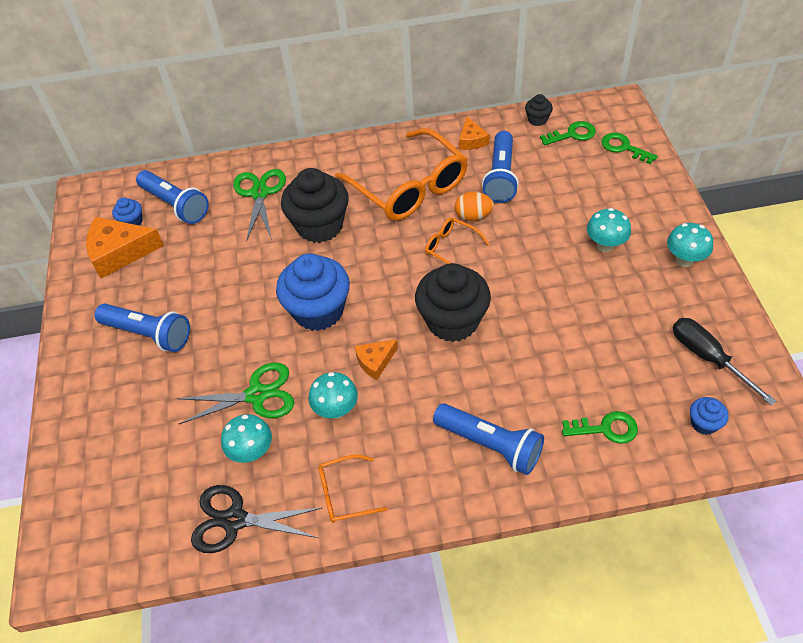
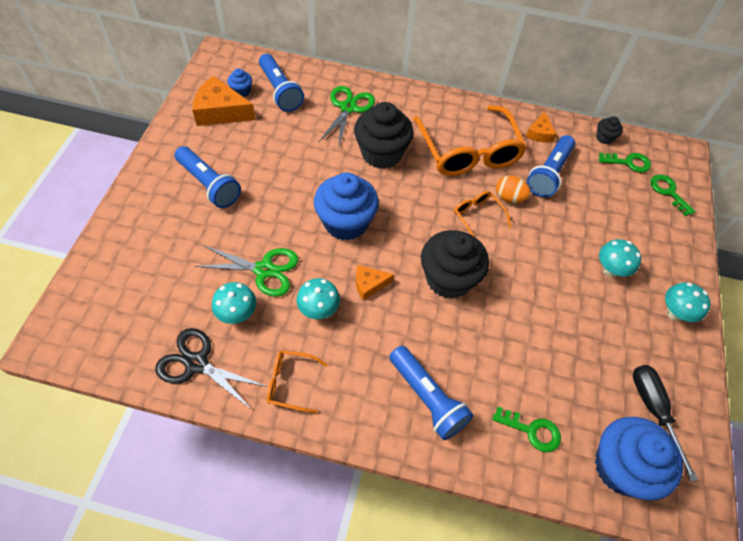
camera: 15 degrees right, 5 degrees up
blue cupcake [690,397,728,435] -> blue cupcake [595,417,683,501], size x2.22

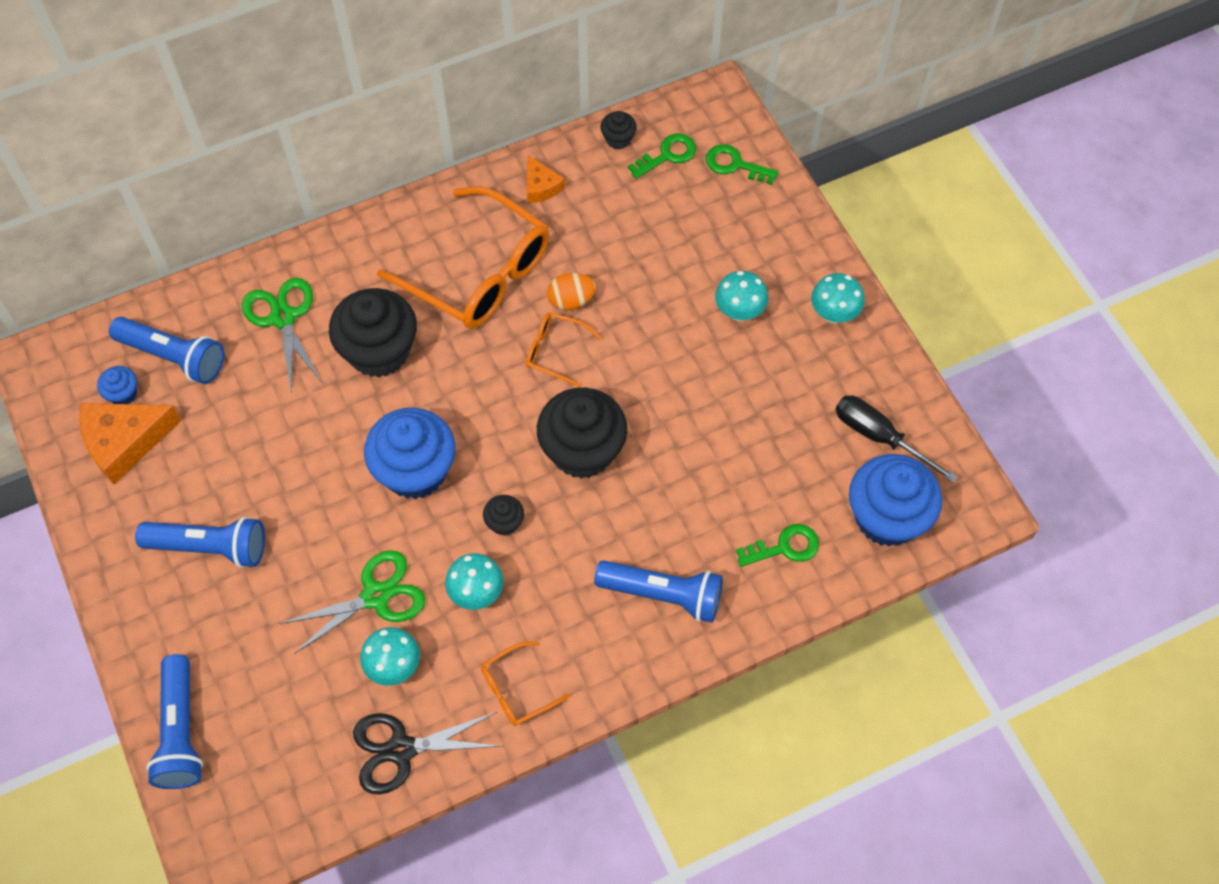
camera: 35 degrees left, 5 degrees up
orange cheese [356,265,394,300] -> black cupcake [483,495,524,536]
blue flashlight [527,135,575,197] -> blue flashlight moved to [146,654,204,789]

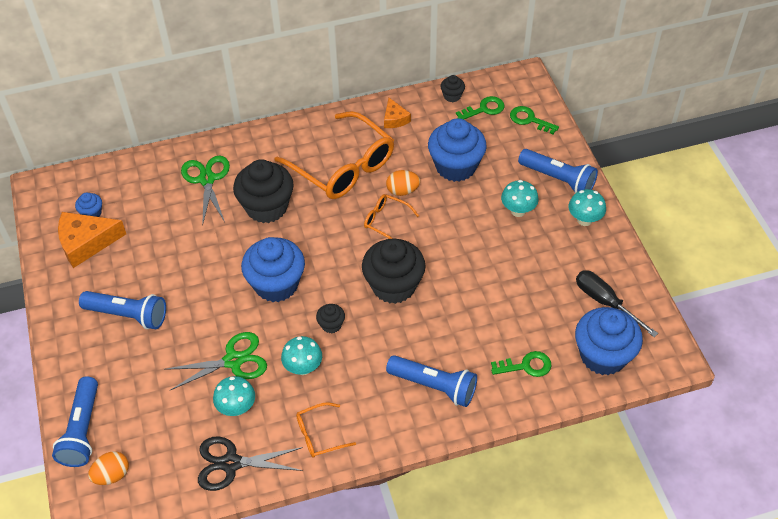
camera: 10 degrees right, 10 degrees down
blue flashlight [109,317,224,384] -> blue flashlight moved to [518,149,598,193]
none -> orange egg [88,452,129,485]
none -> blue cupcake [428,118,487,182]

